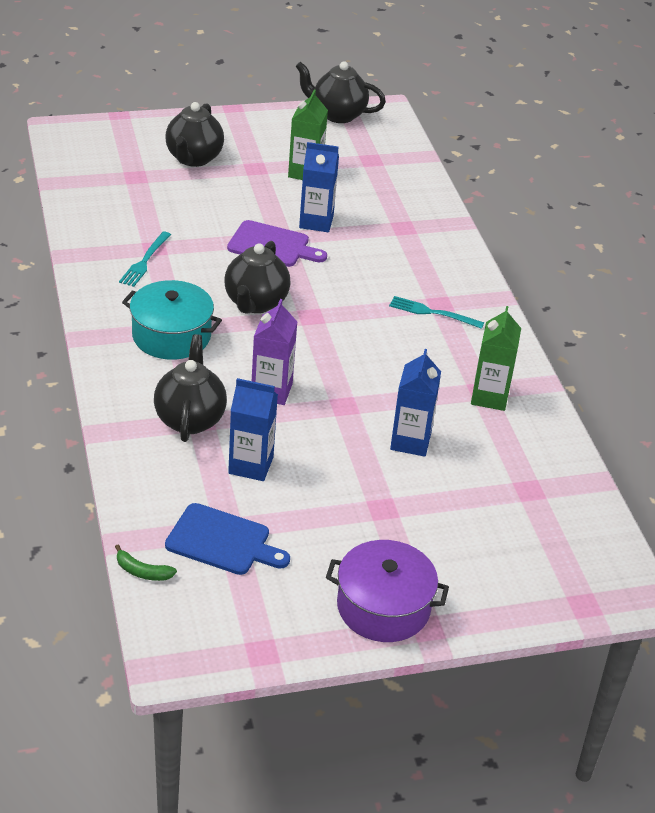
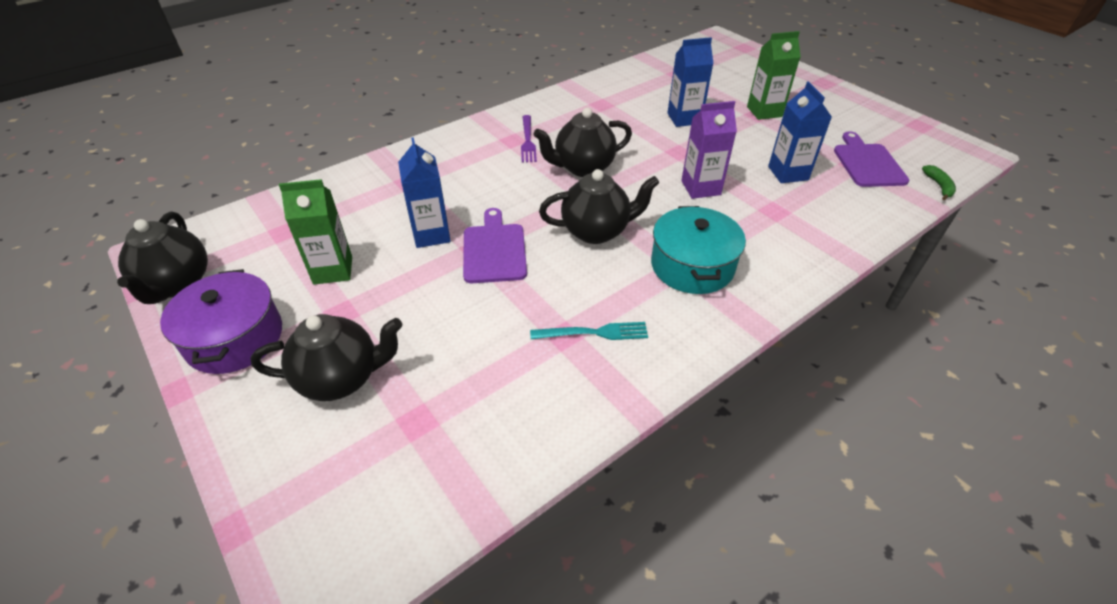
camera: 110 degrees left, 5 degrees up
black teapot [154,334,227,442] -> black teapot moved to [534,108,632,177]
blue cutting board [165,503,290,575] -> purple cutting board [834,131,909,187]
purple pot [326,540,449,642] -> purple pot moved to [160,269,282,374]
turquoise fork [389,296,484,329] -> purple fork [521,115,537,163]
green carton [471,306,521,411] -> green carton moved to [747,31,801,120]

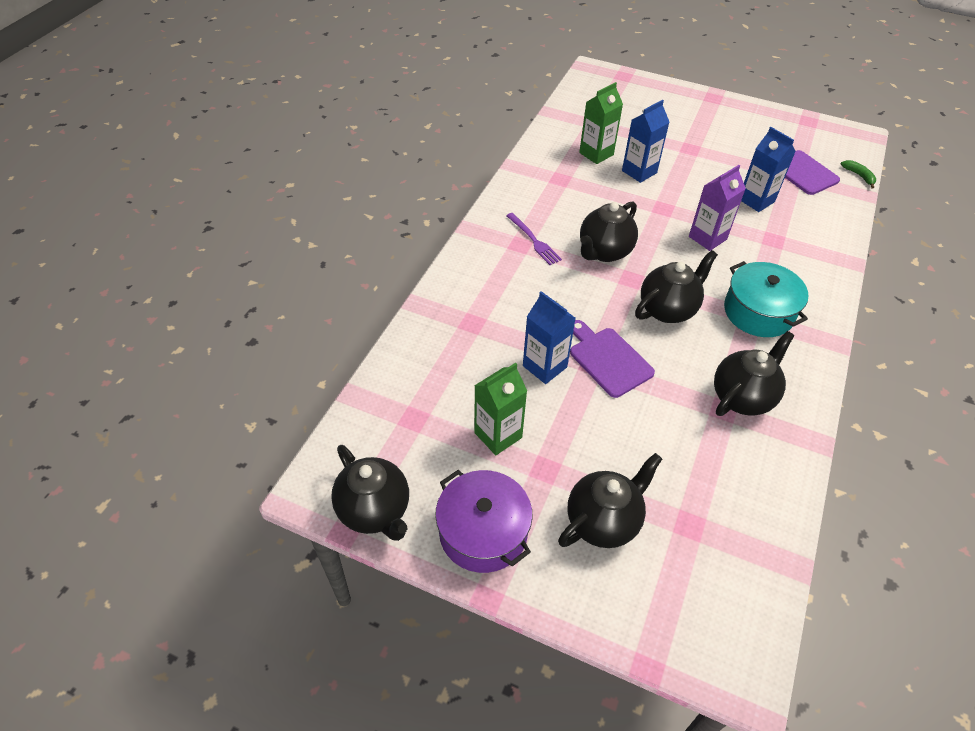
camera: 30 degrees left, 5 degrees up
turquoise fork [530,322,648,340] -> black teapot [714,331,795,416]
green carton [747,31,801,120] -> green carton moved to [579,82,623,164]

